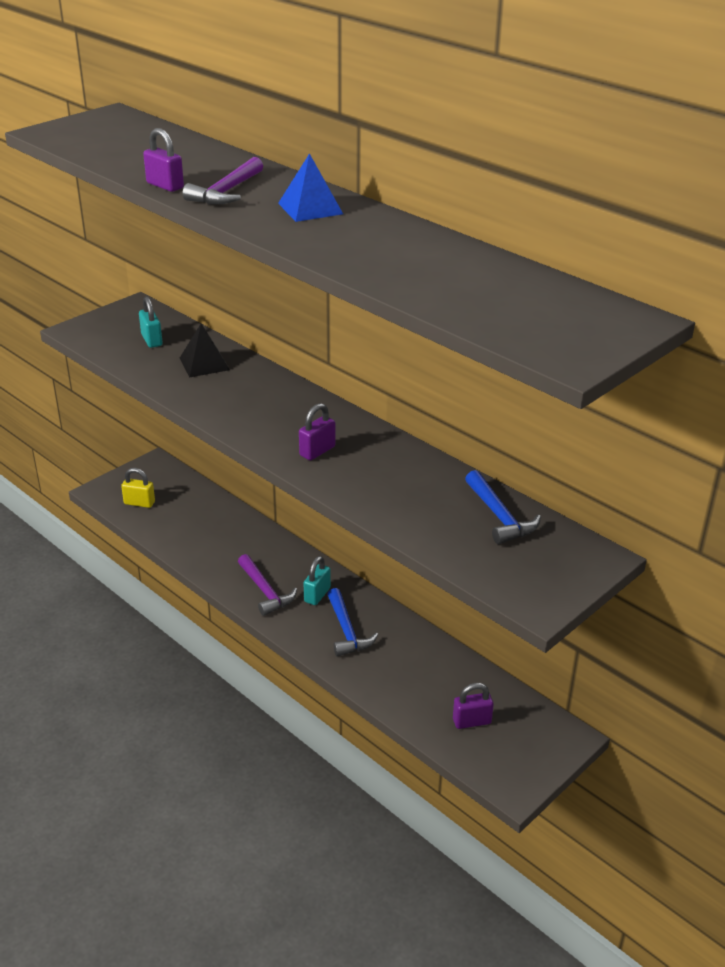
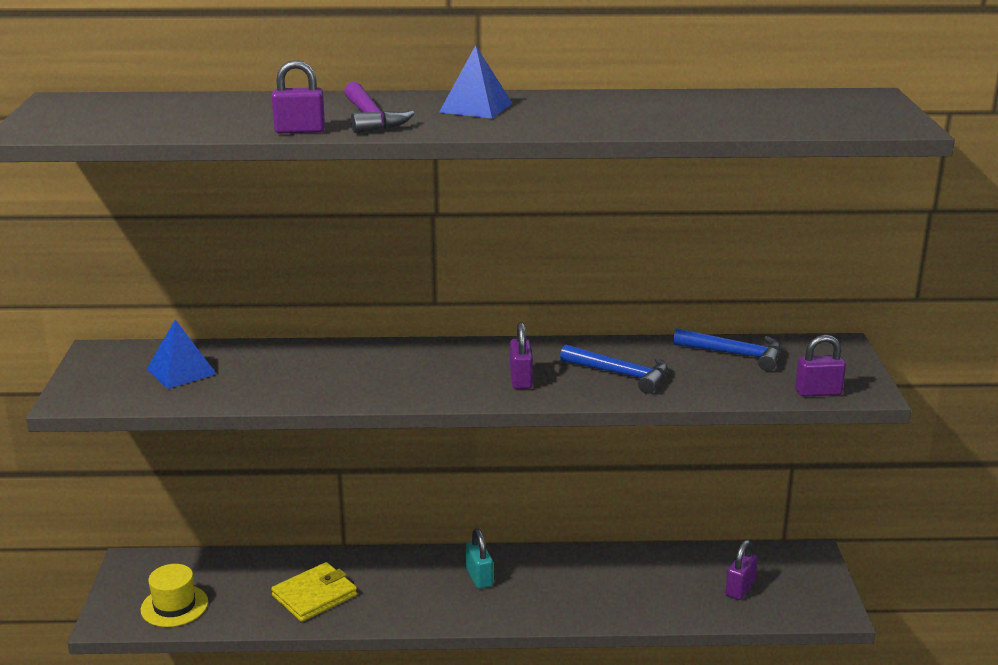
camera: 45 degrees left, 10 degrees down
yellow padlock [121,468,155,508] -> yellow hat [141,564,208,627]
turquoise padlock [139,296,163,348] -> blue pyramid [147,319,216,389]
black pyramid [180,324,230,377] -> none
purple hammer [238,554,297,616] -> none
blue hammer [327,588,378,657] -> blue hammer moved to [560,344,668,394]
none -> yellow wallet [271,562,357,622]
none -> purple padlock [795,335,846,397]

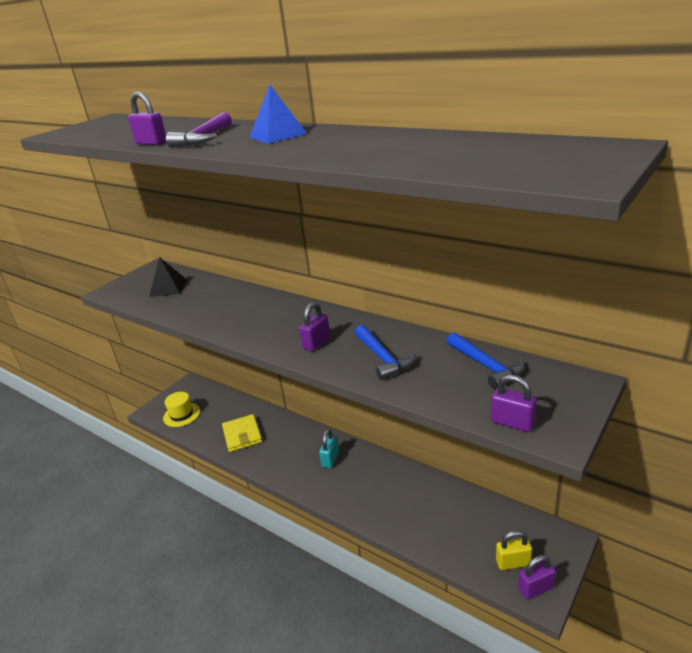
camera: 40 degrees right, 5 degrees up
blue pyramid [147,319,216,389] -> black pyramid [149,257,187,297]
yellow wallet [271,562,357,622] -> yellow wallet turned 75 degrees clockwise [222,414,262,452]
purple padlock [725,540,758,600] -> purple padlock moved to [518,555,556,600]
none -> yellow padlock [496,530,532,570]

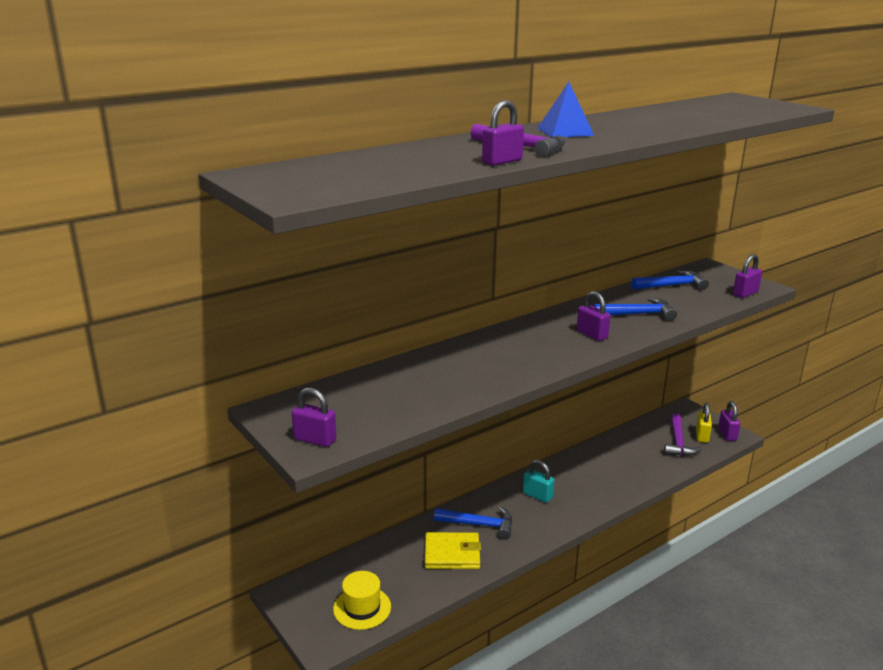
camera: 75 degrees left, 5 degrees down
black pyramid [149,257,187,297] -> none
none -> purple padlock [292,388,337,447]
none -> blue hammer [434,507,512,540]
none -> purple hammer [664,413,702,456]

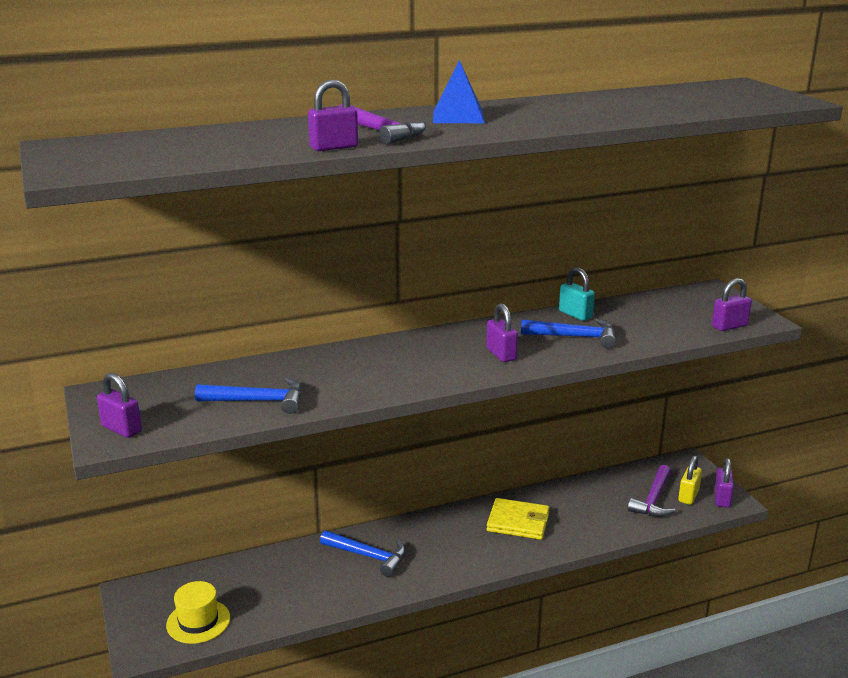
camera: 15 degrees right, 0 degrees up
yellow wallet [425,532,481,569] -> yellow wallet moved to [487,498,550,540]
turquoise padlock [523,460,554,503] -> turquoise padlock moved to [559,267,595,321]
blue hammer [632,270,709,290] -> blue hammer moved to [195,378,302,414]

